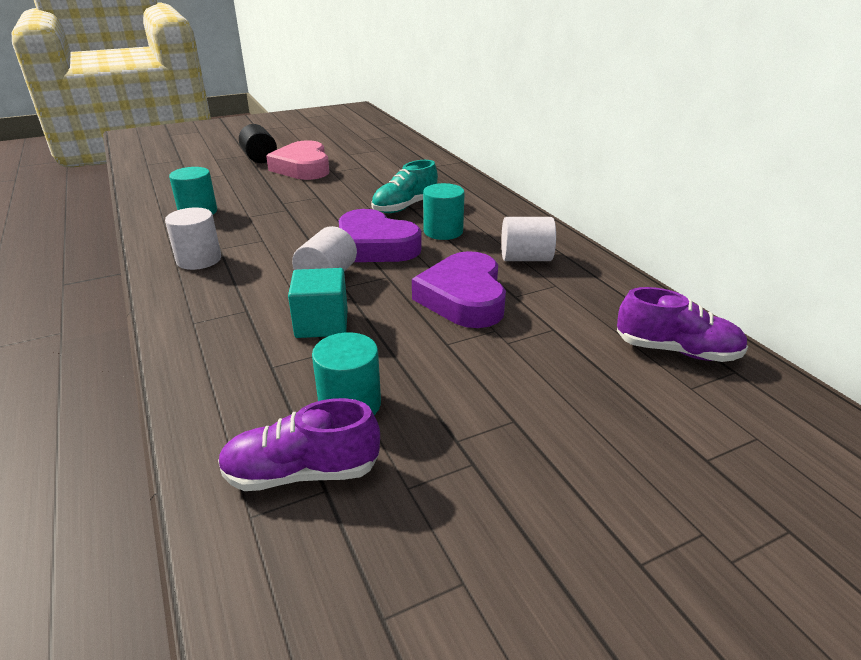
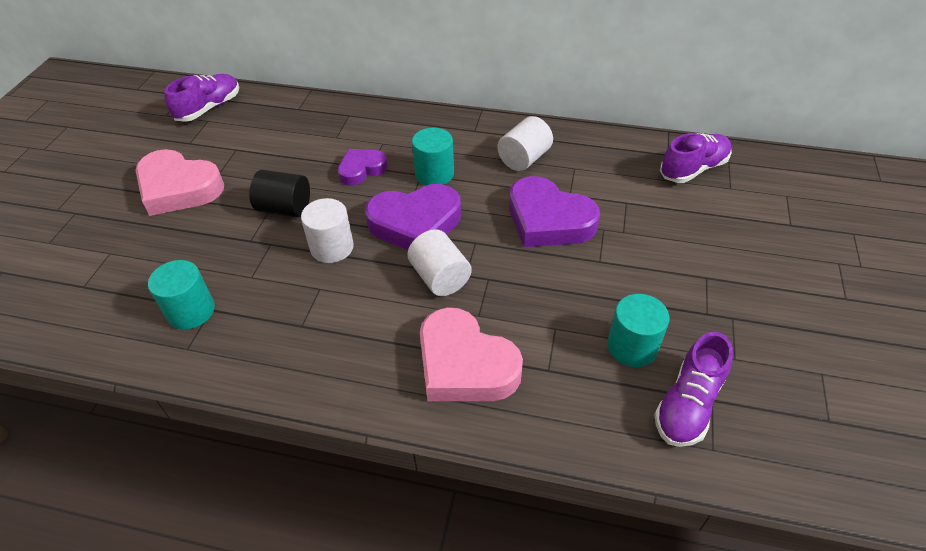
camera: 50 degrees left, 15 degrees up
white cylinder [165,208,221,270] -> white cylinder moved to [301,198,354,263]
black cylinder [239,124,277,163] -> black cylinder moved to [249,170,310,217]
turquoise cube [288,268,348,338] -> none
turquoise shoe [371,160,438,213] -> purple heart [338,149,388,186]
none -> purple shoe [164,74,239,122]
none -> pink heart [420,307,523,401]

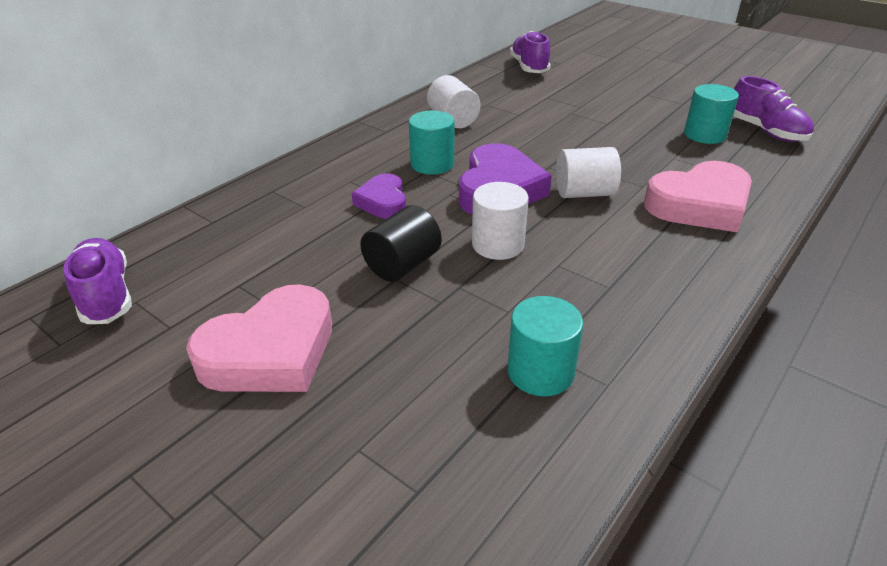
camera: 65 degrees left, 10 degrees down
purple heart [509,176,600,247] -> none

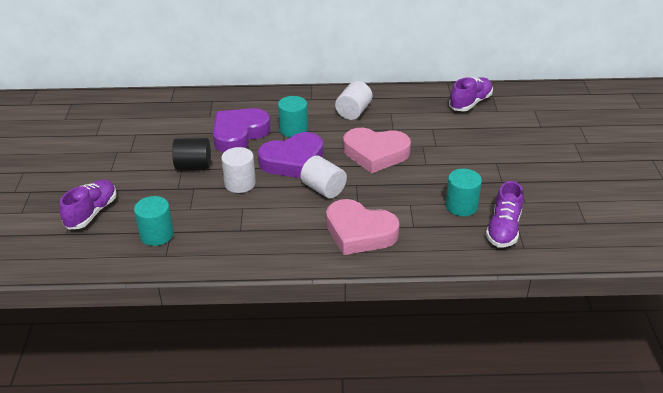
camera: 50 degrees right, 0 degrees up
purple shoe [64,238,132,324] -> purple shoe moved to [59,179,117,230]
pink heart [186,284,332,392] -> pink heart moved to [343,128,411,173]
purple heart [352,174,406,219] -> purple heart [213,108,271,153], size x1.71

